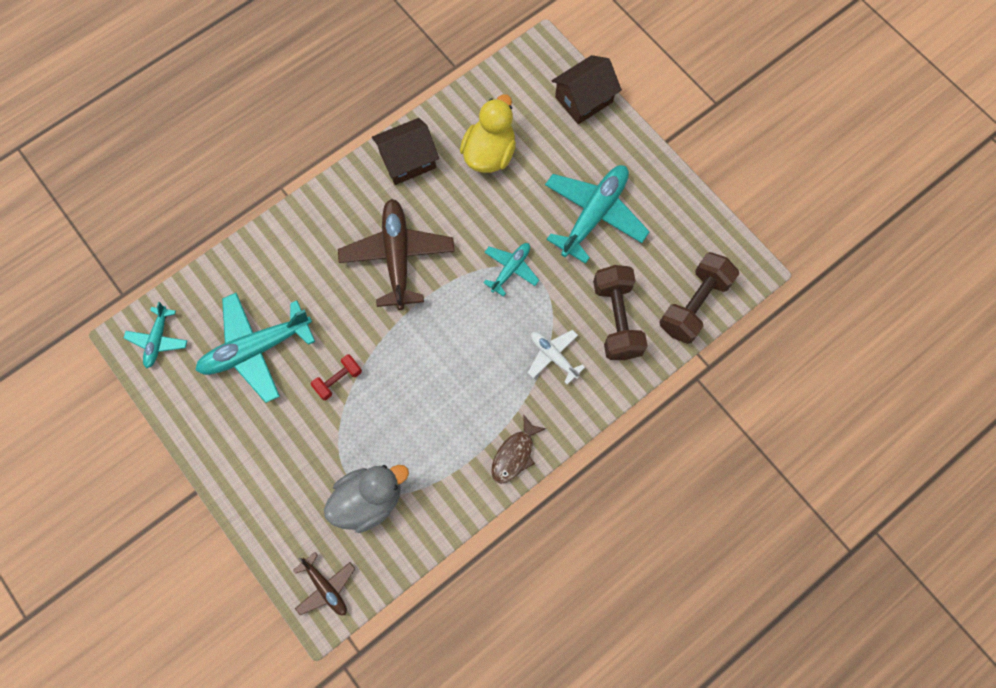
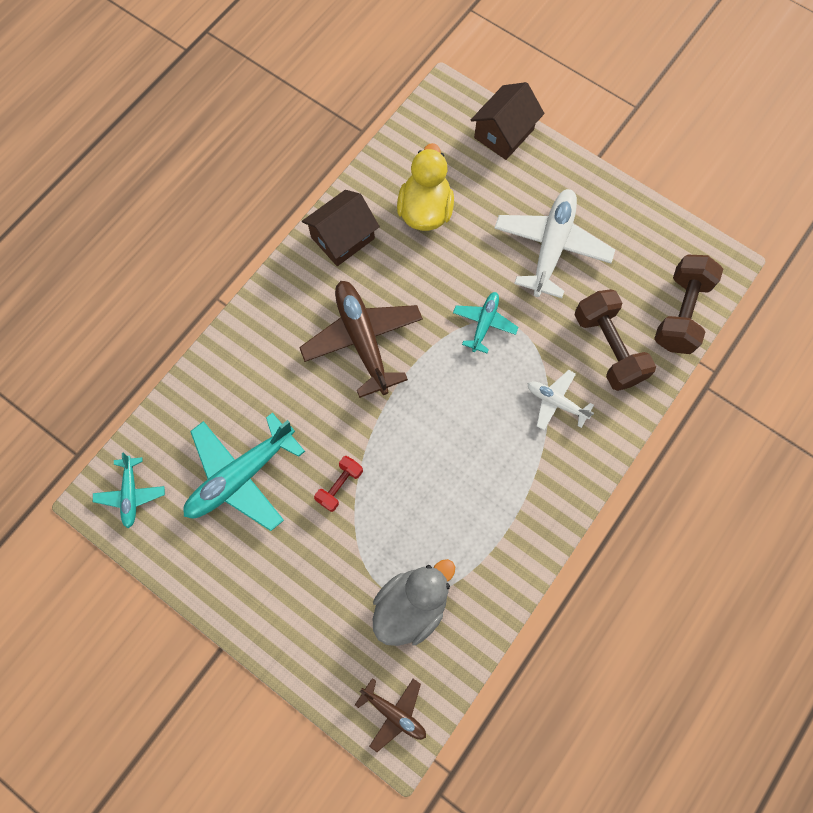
camera: 15 degrees left, 0 degrees up
brown fish [491,414,546,484] -> none
turquoise plane [545,165,650,264] -> white plane [494,189,615,298]

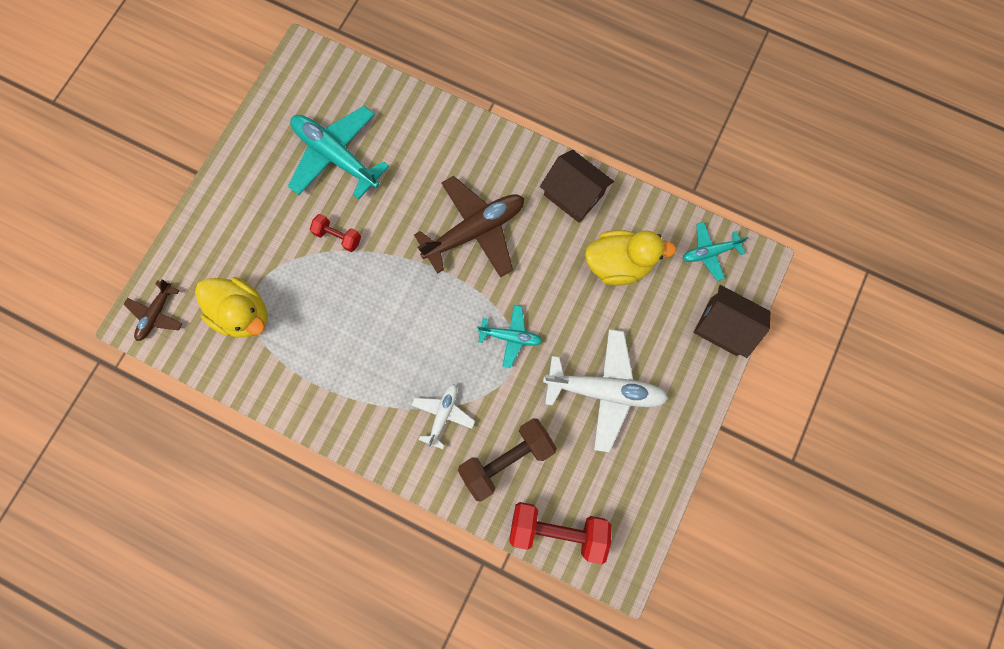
camera: 80 degrees right, 5 degrees up
turquoise plane [93,453,165,528] -> turquoise plane moved to [683,222,748,281]
grey duck [373,559,455,646] -> yellow duck [195,277,268,338]
brown dumbbell [654,255,723,354] -> red dumbbell [509,502,612,565]

